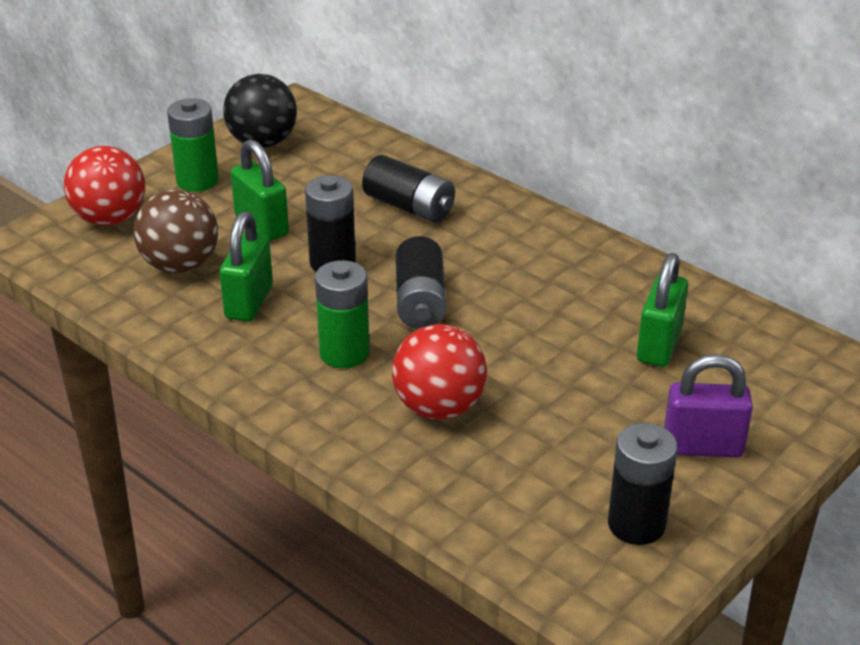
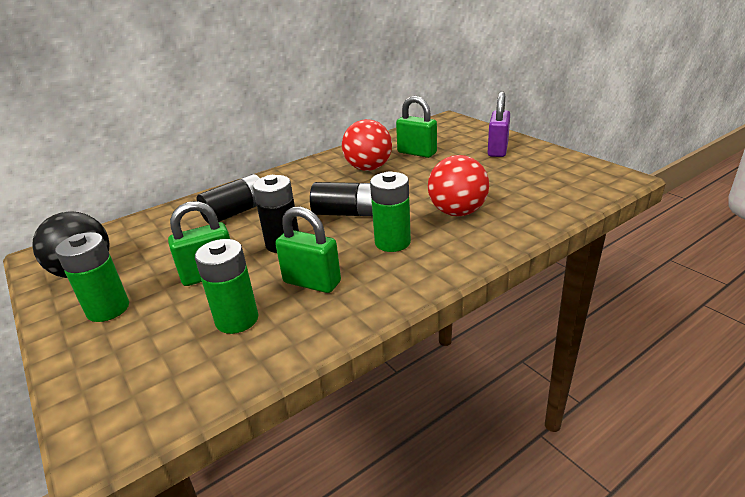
camera: 75 degrees left, 5 degrees down
red ball [64,146,145,226] -> red ball moved to [342,119,392,171]
brown ball [134,190,218,274] -> green battery [195,239,258,334]
black battery [608,423,677,545] -> none

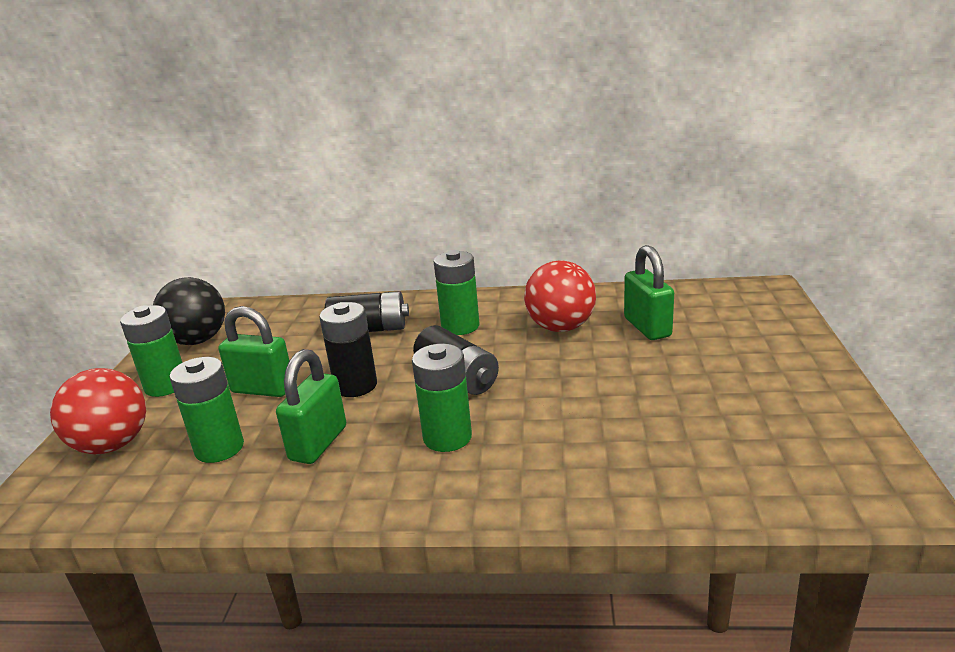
camera: 40 degrees right, 5 degrees down
green padlock [275,207,341,293] -> green padlock turned 45 degrees clockwise [276,349,346,464]
red ball [428,155,489,216] -> red ball moved to [50,368,146,454]
purple padlock [488,91,510,157] -> none
none -> green battery [434,250,479,335]

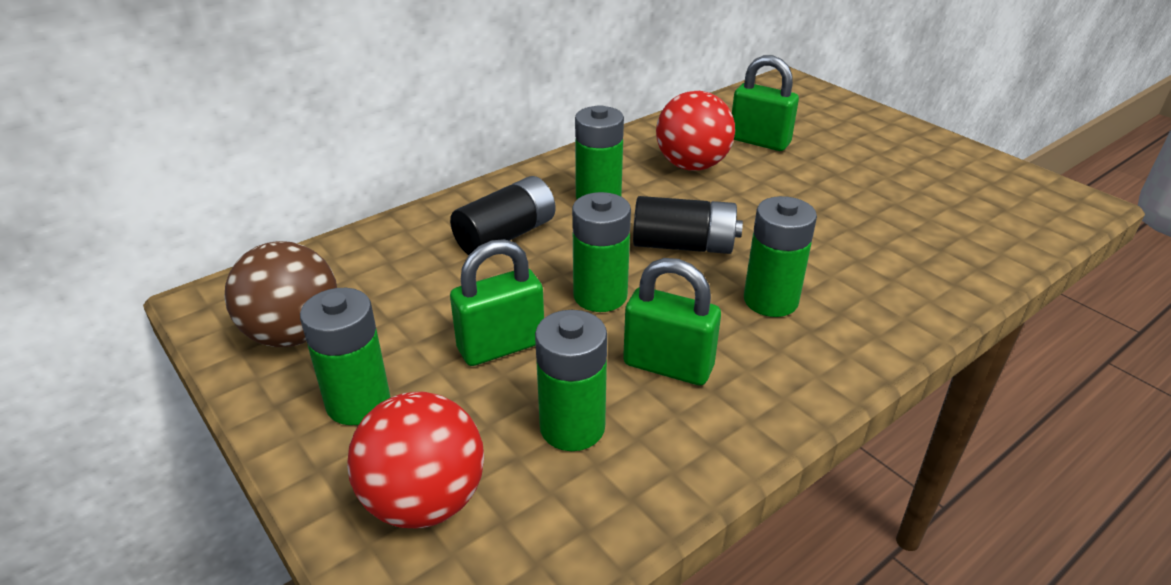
camera: 45 degrees left, 10 degrees up
black ball [153,277,225,345] -> brown ball [224,241,337,347]
green padlock [276,349,346,464] -> green padlock turned 45 degrees counterclockwise [623,258,721,385]
black battery [319,302,377,397] -> green battery [572,192,631,312]

